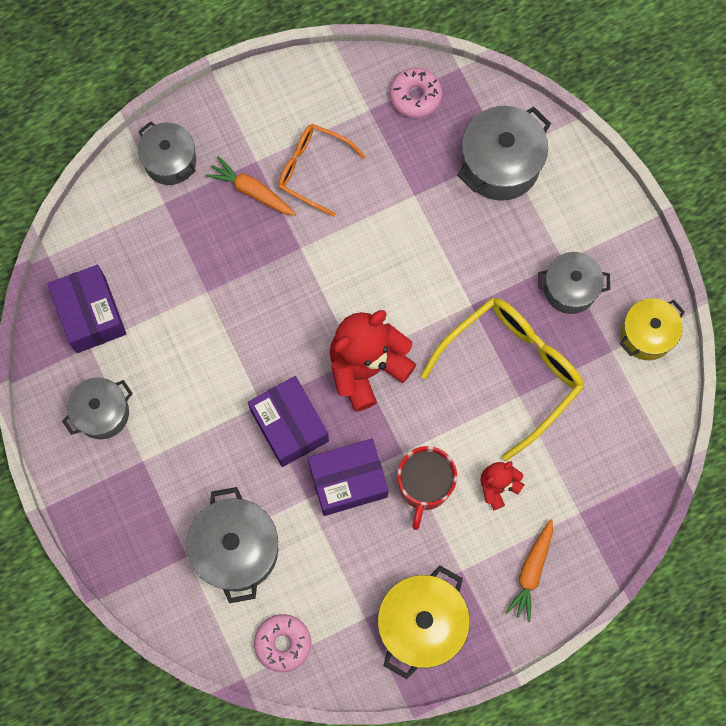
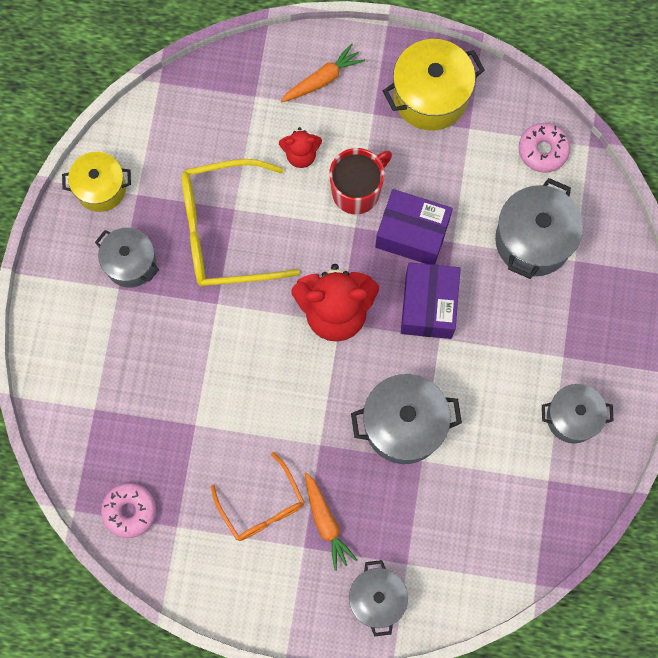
camera: 145 degrees left, 0 degrees up
purple box [47,265,126,353] -> none
grey pot [457,106,551,201] -> grey pot moved to [351,374,462,464]

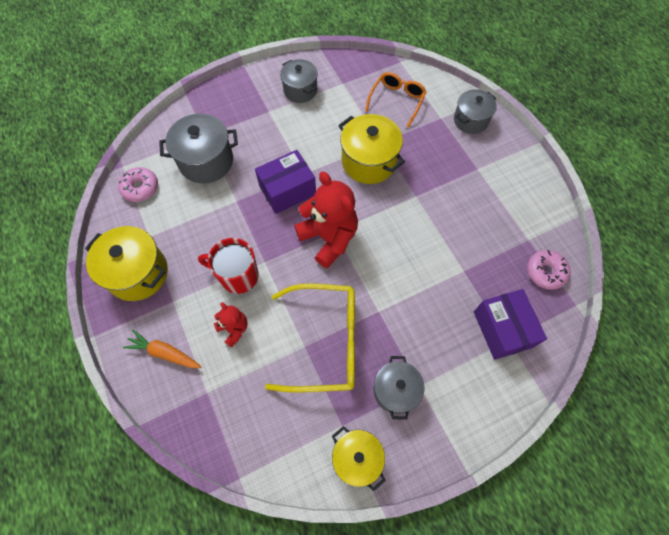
camera: 125 degrees left, 10 degrees down
yellow glasses [182,159,300,287] -> yellow glasses turned 45 degrees counterclockwise [265,283,355,393]
orange glasses [211,452,305,541] -> orange glasses moved to [365,72,426,128]
orange carrot [305,472,357,571] -> none
grey pot [351,374,462,464] -> yellow pot [338,114,405,184]
purple box [375,189,453,264] -> purple box moved to [474,289,547,360]

